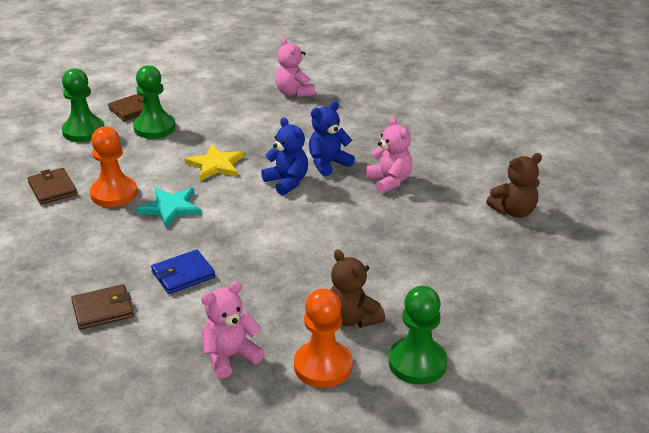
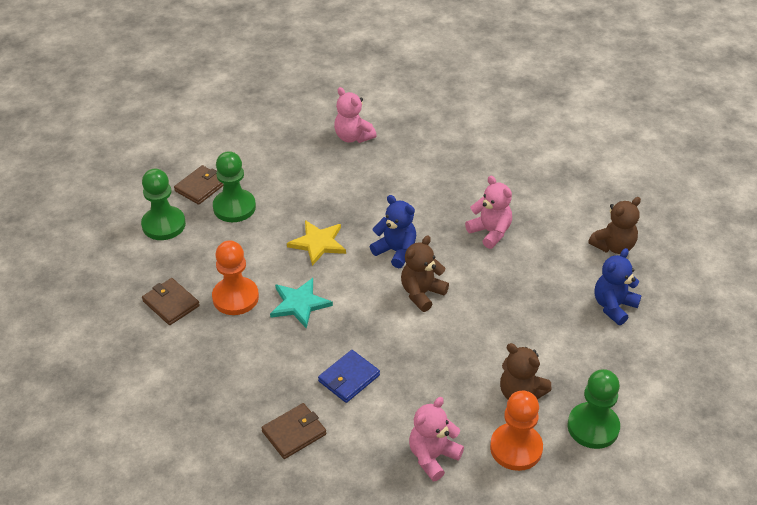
camera: 15 degrees left, 10 degrees up
blue teddy bear [309,101,355,176] -> blue teddy bear moved to [594,248,642,325]
none -> brown teddy bear [401,236,449,312]

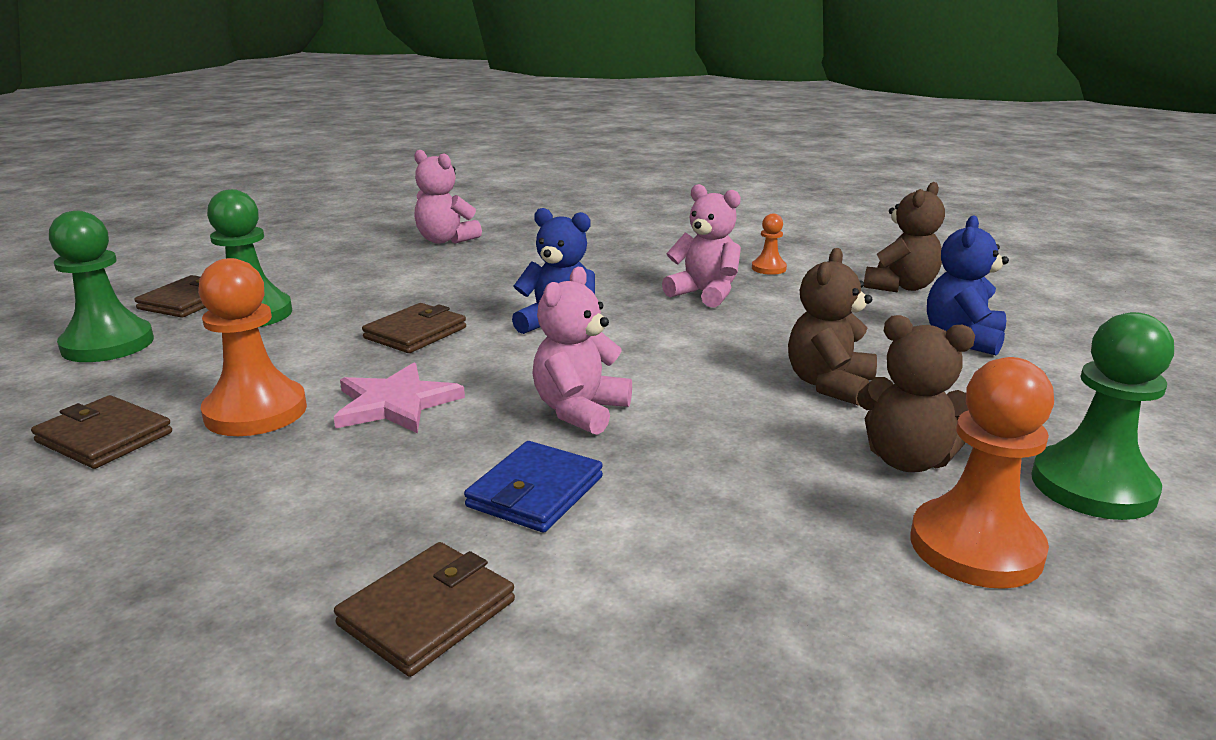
camera: 15 degrees left, 20 degrees down
turquoise star [270,278,333,329] -> pink star [334,363,465,433]
yellow star [287,220,346,266] -> brown wallet [362,303,466,353]
brown teddy bear [401,236,449,312] -> brown teddy bear moved to [788,248,877,406]
pink teddy bear [409,397,464,481] -> pink teddy bear moved to [532,267,632,435]
none -> orange pawn [752,214,787,275]

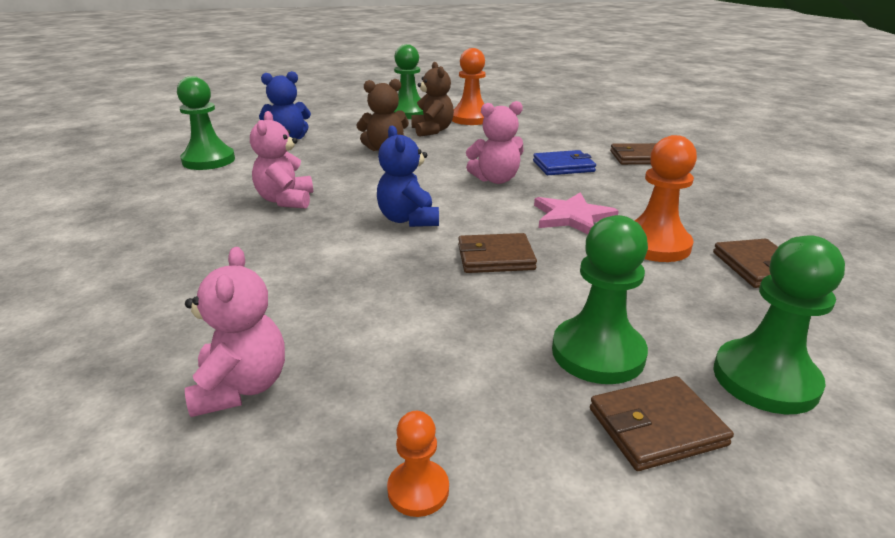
camera: 130 degrees left, 5 degrees up
orange pawn [752,214,787,275] -> orange pawn moved to [387,411,449,517]
brown teddy bear [864,182,945,293] -> green pawn [177,76,235,170]

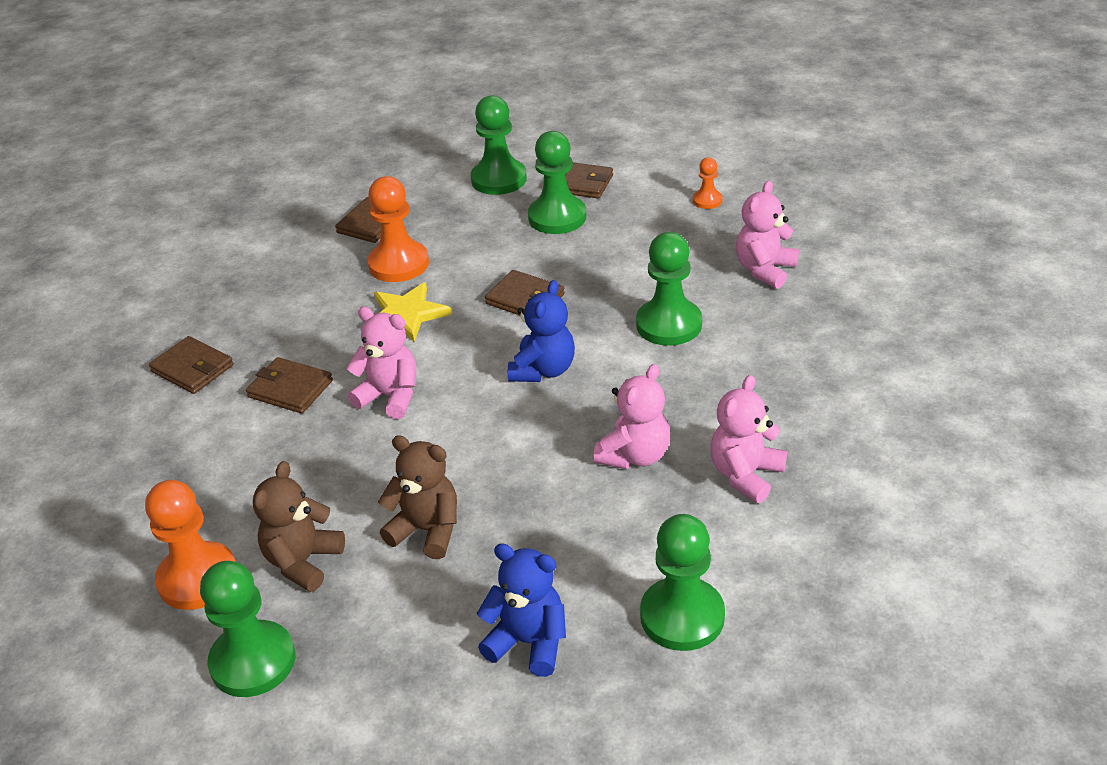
camera: 140 degrees left, 10 degrees up
blue wallet [533,150,596,175] -> brown wallet [246,357,333,413]
pink star [534,192,619,234] -> yellow star [374,282,452,342]
none -> green pawn [636,232,702,346]
none -> pink teddy bear [710,375,787,503]

